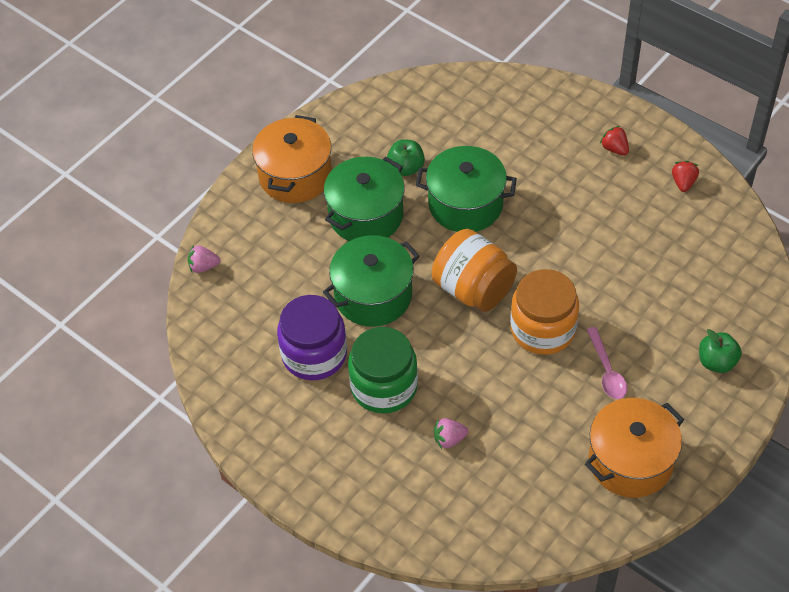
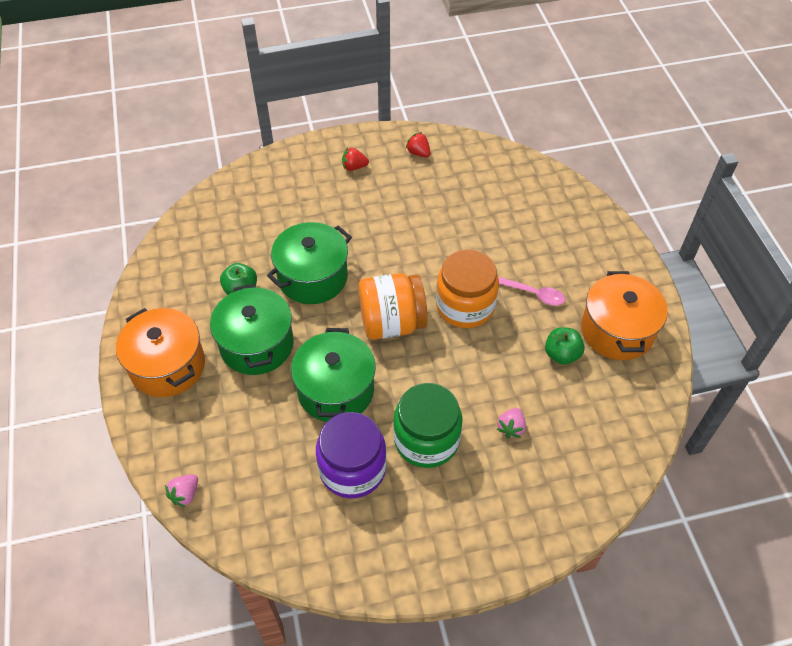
camera: 55 degrees left, 0 degrees up
green apple [699,329,742,373] -> green apple moved to [545,327,585,365]

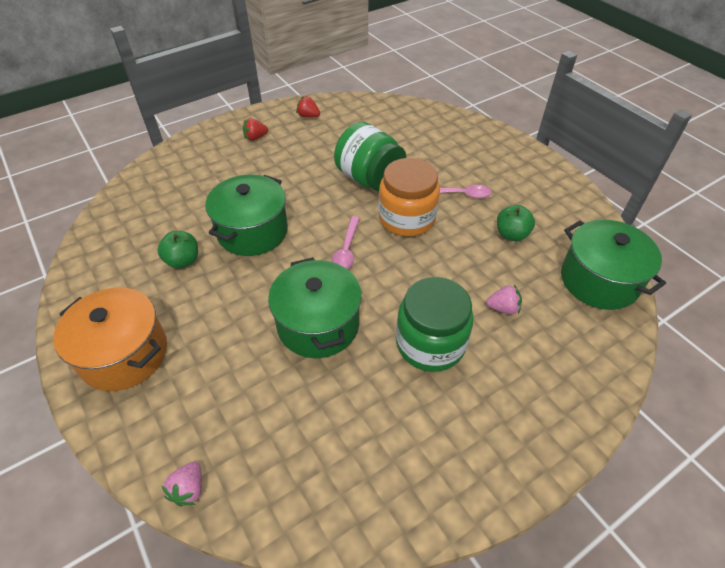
camera: 20 degrees left, 5 degrees down
green pot [210,284,294,375] -> green pot moved to [561,220,666,310]
purple jar [316,412,387,498] -> none
orange jar [358,273,428,340] -> pink spoon [331,216,360,269]
pink strawberry [497,408,526,438] -> pink strawberry turned 90 degrees counterclockwise [486,285,522,315]
orange pot [581,271,668,360] -> none
none -> green jar [334,122,406,191]

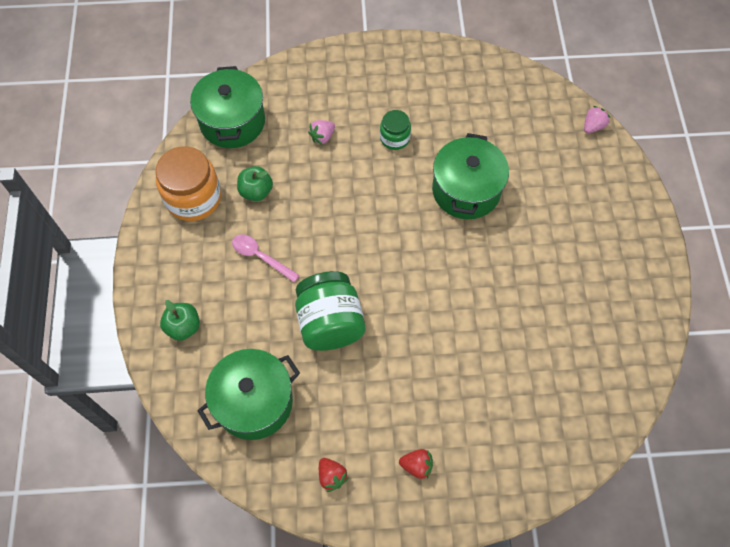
camera: 150 degrees left, 15 degrees up
orange pot [53,287,167,391] -> none
green apple [157,231,198,269] -> green apple moved to [160,300,200,341]
green pot [205,175,288,256] -> green pot moved to [198,349,300,440]
pink spoon [331,216,360,269] -> none
orange jar [378,158,440,236] -> orange jar moved to [155,146,221,221]
green jar [396,277,474,372] -> green jar [380,110,411,150], size x0.55
pink strawberry [486,285,522,315] -> pink strawberry turned 75 degrees counterclockwise [308,120,335,145]

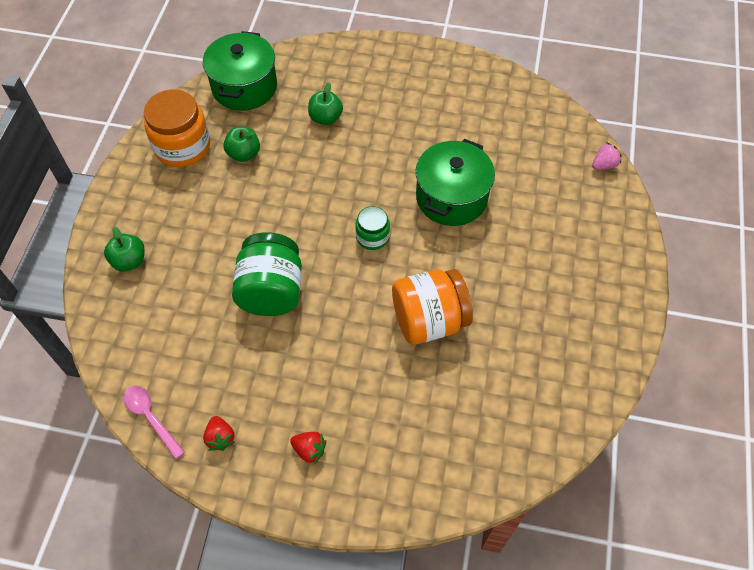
camera: 15 degrees right, 5 degrees down
green pot [198,349,300,440] -> none
pink spoon [232,235,300,282] -> pink spoon moved to [124,386,185,459]
pink strawberry [308,120,335,145] -> green apple [308,83,343,125]
green jar [380,110,411,150] -> green jar moved to [355,206,390,250]
none -> orange jar [392,269,473,345]

